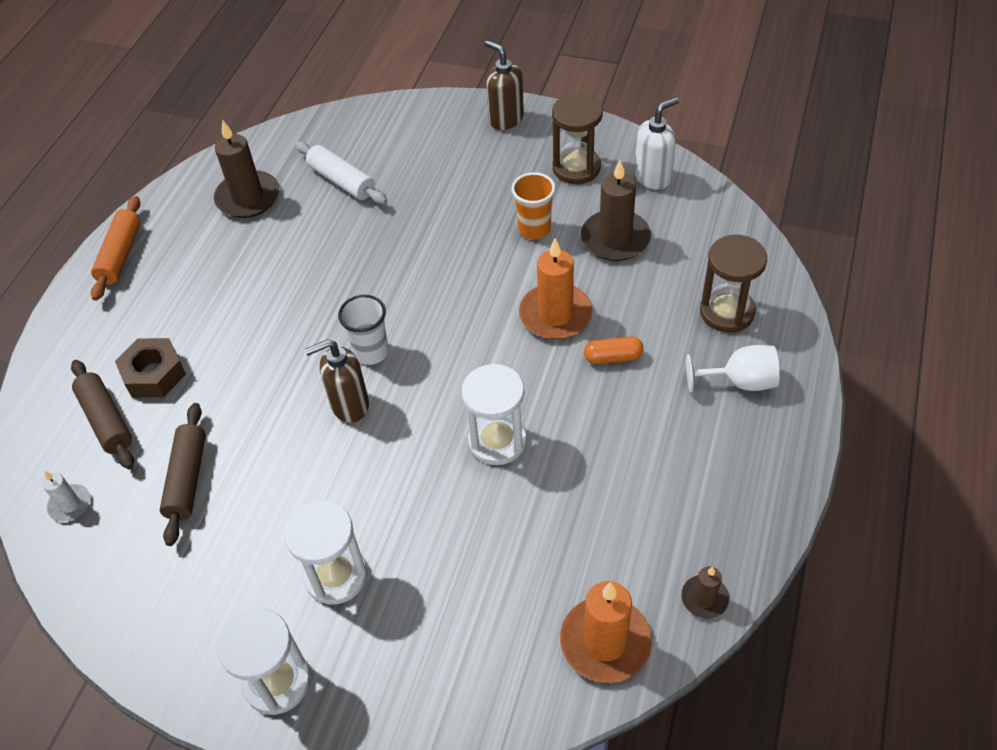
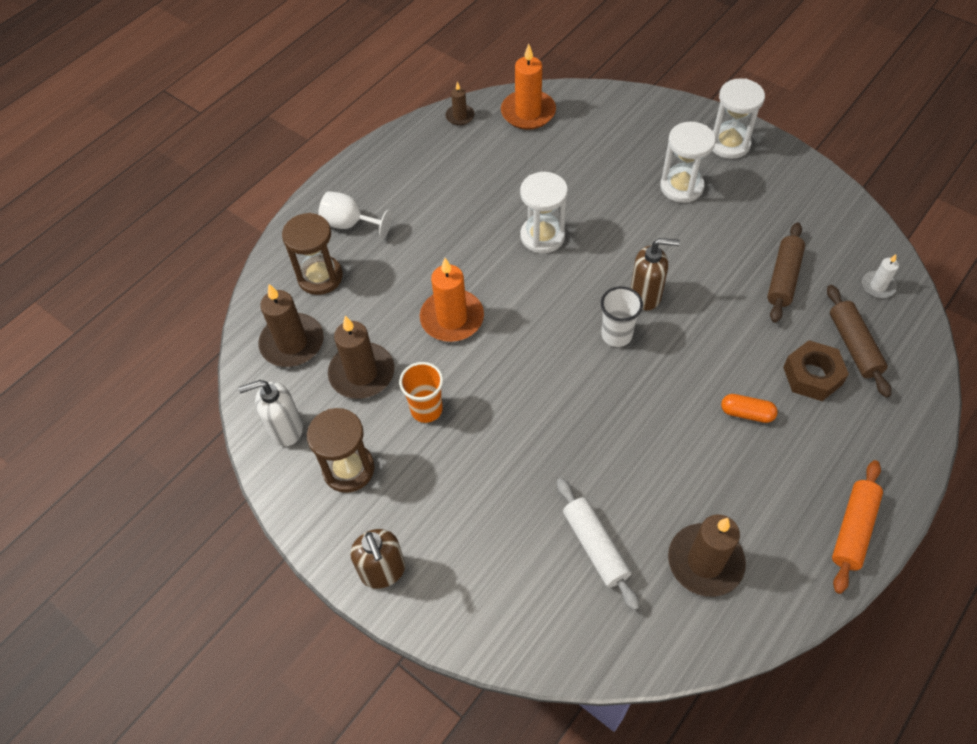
camera: 160 degrees left, 5 degrees up
orange capsule [584,336,644,364] -> orange capsule moved to [721,394,778,423]
none -> brown candle [258,284,324,367]

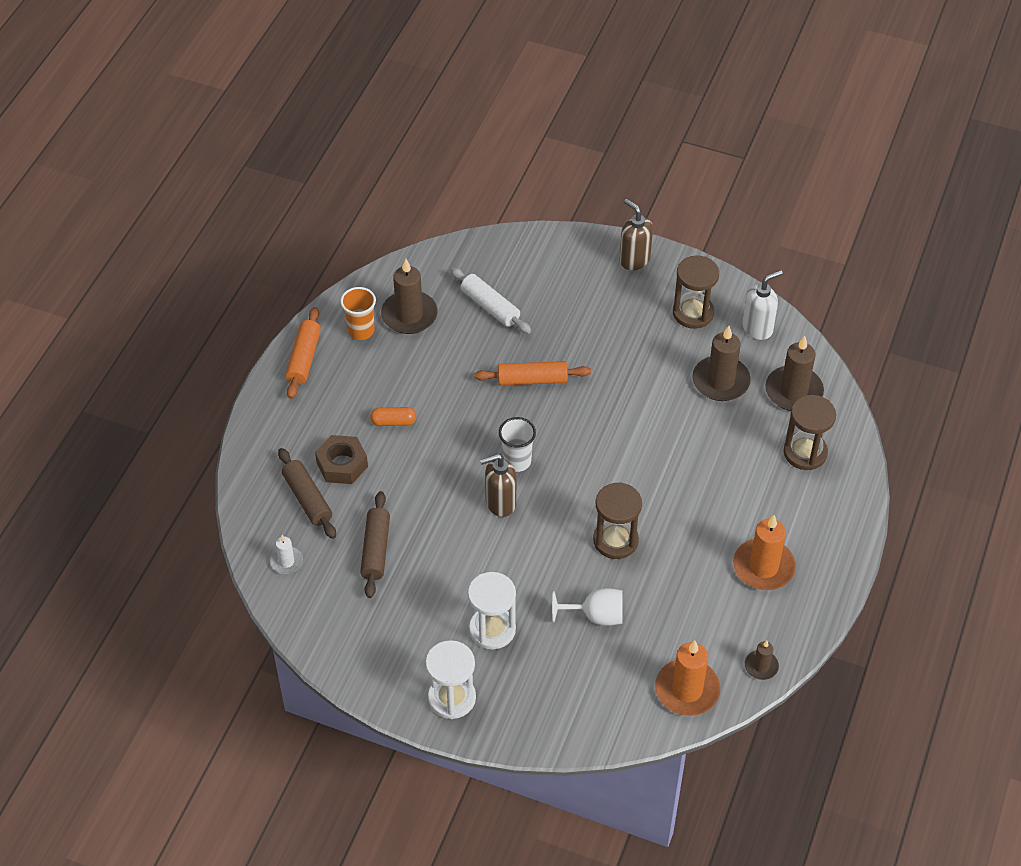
camera: 160 degrees right, 5 degrees down
white goblet [318,191,392,239] -> white goblet moved to [552,588,623,626]
orange cup [399,362,443,423] -> orange cup moved to [340,287,376,340]
orange candle [420,258,484,342] -> orange candle moved to [733,515,796,590]
white hourglass [520,172,568,253] -> brown hourglass [593,482,642,559]
none -> orange rolling pin [474,361,591,386]

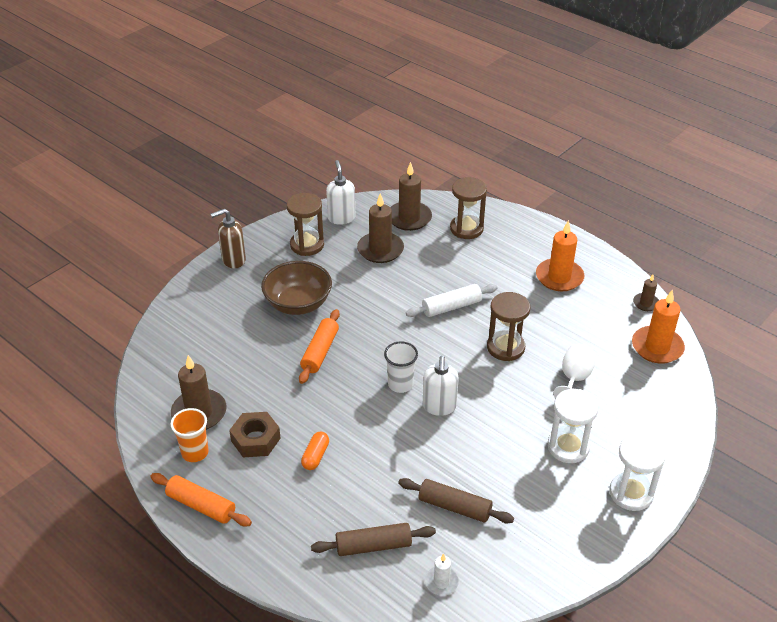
camera: 70 degrees left, 10 degrees down
brown nut [315,435,368,484] -> brown nut moved to [229,412,281,457]
white rolling pin [450,267,531,334] -> white rolling pin moved to [406,284,498,317]
brown soap dispenser [480,454,516,517] -> white soap dispenser [423,356,459,416]
none -> brown bowl [261,261,332,315]

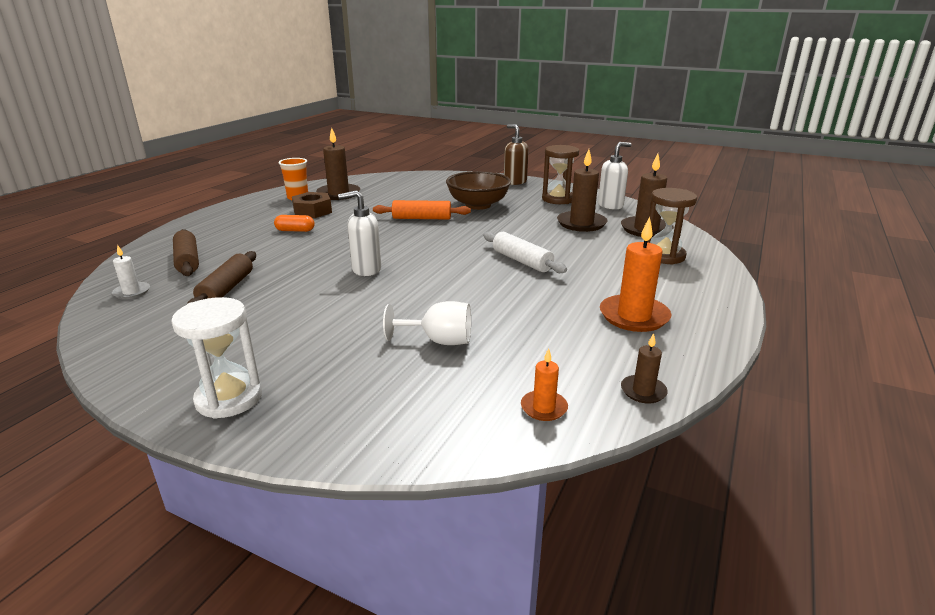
camera: 75 degrees right, 15 degrees down
orange rolling pin [150,473,252,527] -> none
white cup [384,341,418,393] -> none
brown hourglass [487,292,530,361] -> none
white hourglass [547,389,598,463] -> none
orange candle [632,290,685,364] -> orange candle [521,348,568,421], size x0.53

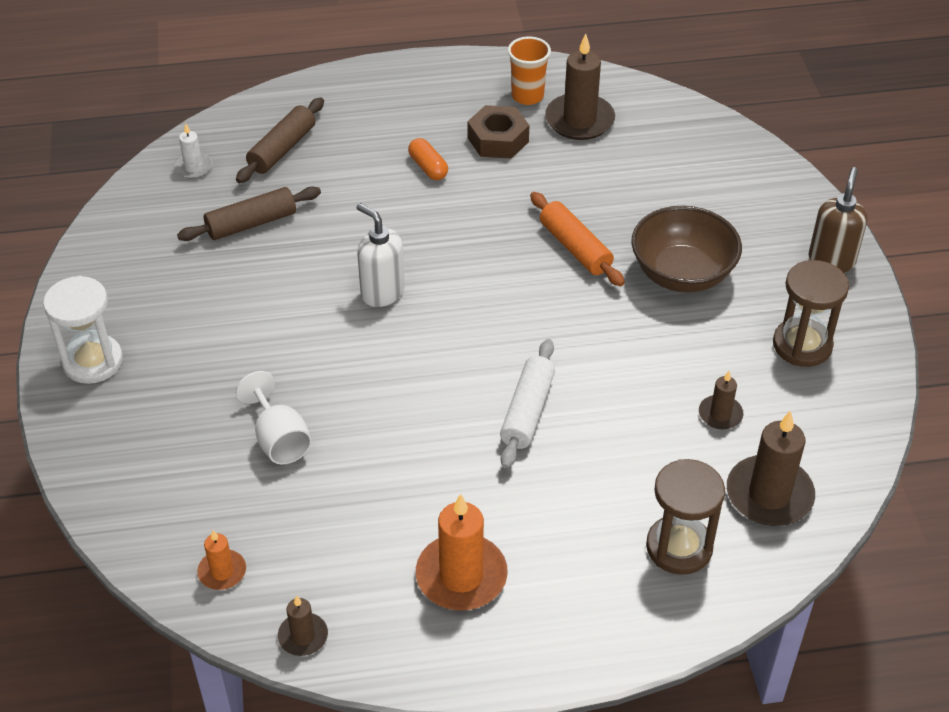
camera: 55 degrees right, 20 degrees up
brown candle [557,149,607,232] -> brown candle [699,371,744,429], size x0.53
white soap dispenser [598,142,632,210] -> none

